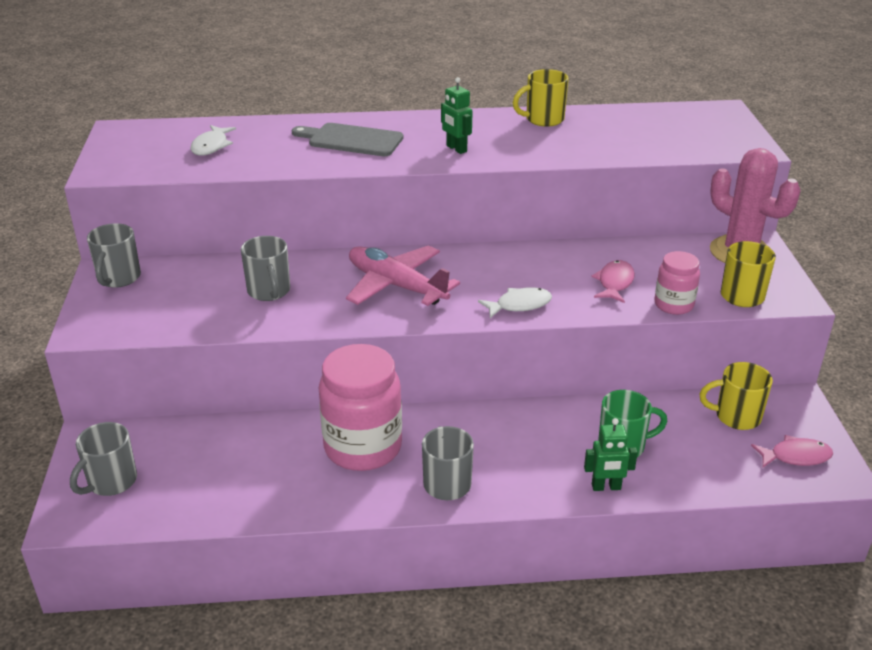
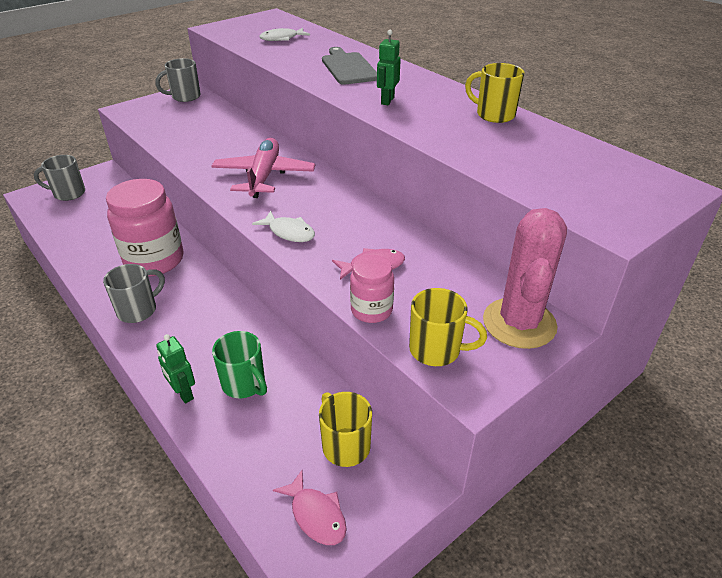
camera: 55 degrees right, 5 degrees up
grey mug [241,236,290,301] -> none

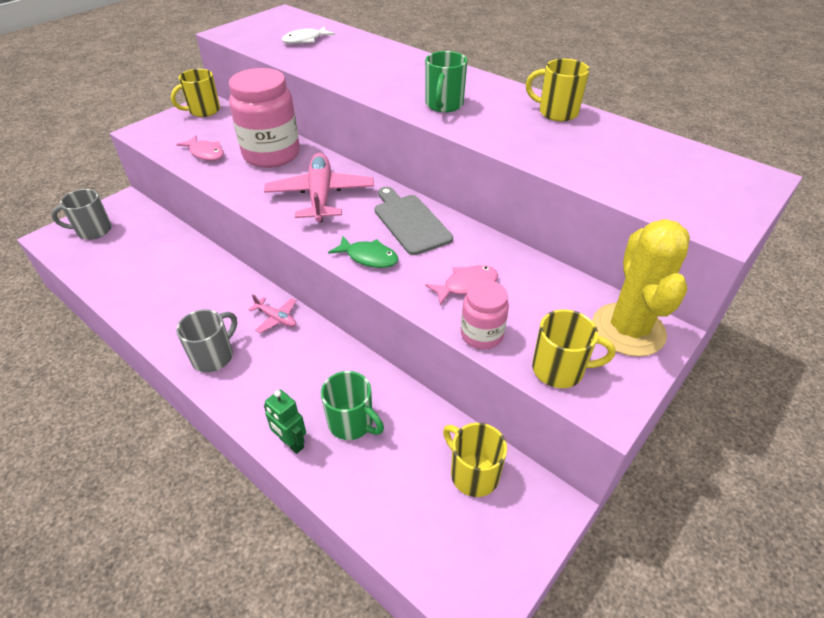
camera: 10 degrees left, 5 degrees up
pink jar [106,179,183,276] -> pink jar moved to [229,68,300,168]
grey mug [155,58,201,102] -> yellow mug [171,69,220,117]
white fish [252,211,315,242] -> green fish [328,236,398,268]
pink fish [273,470,347,545] -> pink fish moved to [176,135,224,161]
grey cutting board [322,47,377,85] -> grey cutting board moved to [375,187,453,255]
green robot [377,30,401,105] -> green mug [425,51,467,112]
pink cactus [483,208,567,349] -> yellow cactus [592,219,690,357]
none -> pink plane [249,294,297,333]

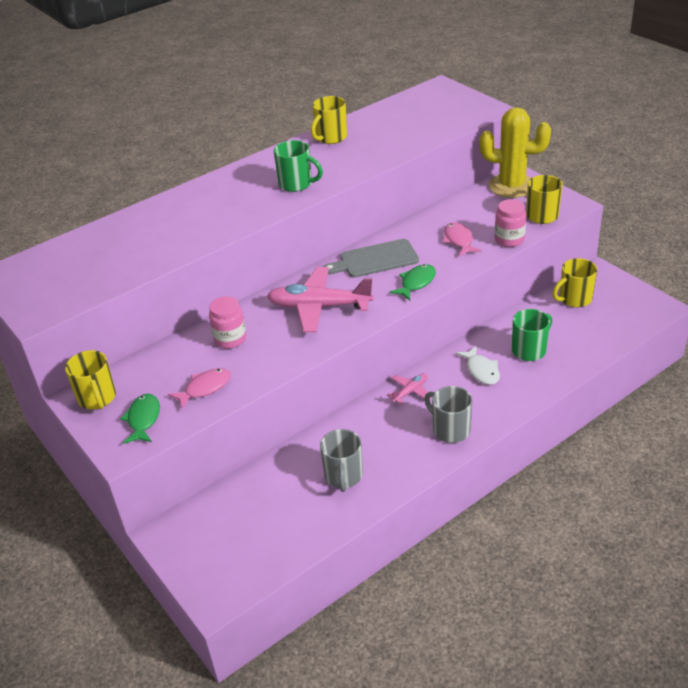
camera: 75 degrees left, 5 degrees down
grey mug [51,189,112,240] -> grey mug moved to [320,429,363,492]
pink jar [229,68,300,168] -> pink jar [209,296,246,349], size x0.53
green robot [264,390,306,454] -> none
white fish [281,27,335,44] -> white fish moved to [456,346,500,385]
none -> green fish [120,394,160,444]

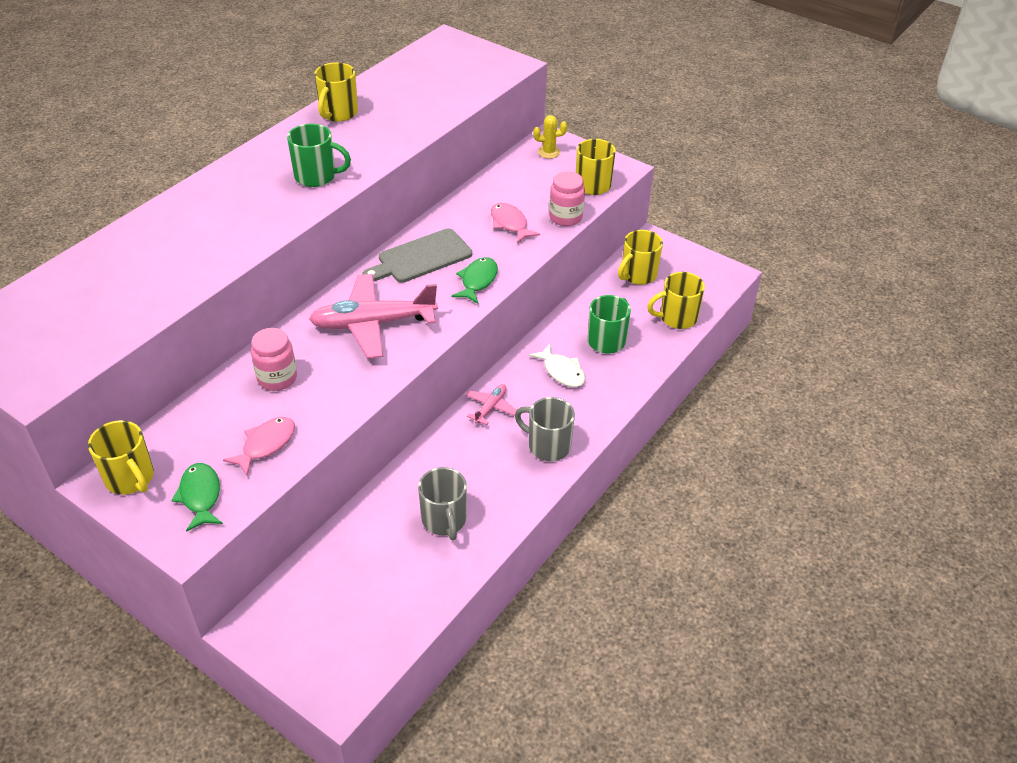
camera: 20 degrees left, 5 degrees up
yellow cactus [480,107,551,198] -> yellow cactus [533,115,567,159], size x0.43
none -> yellow mug [647,272,705,329]

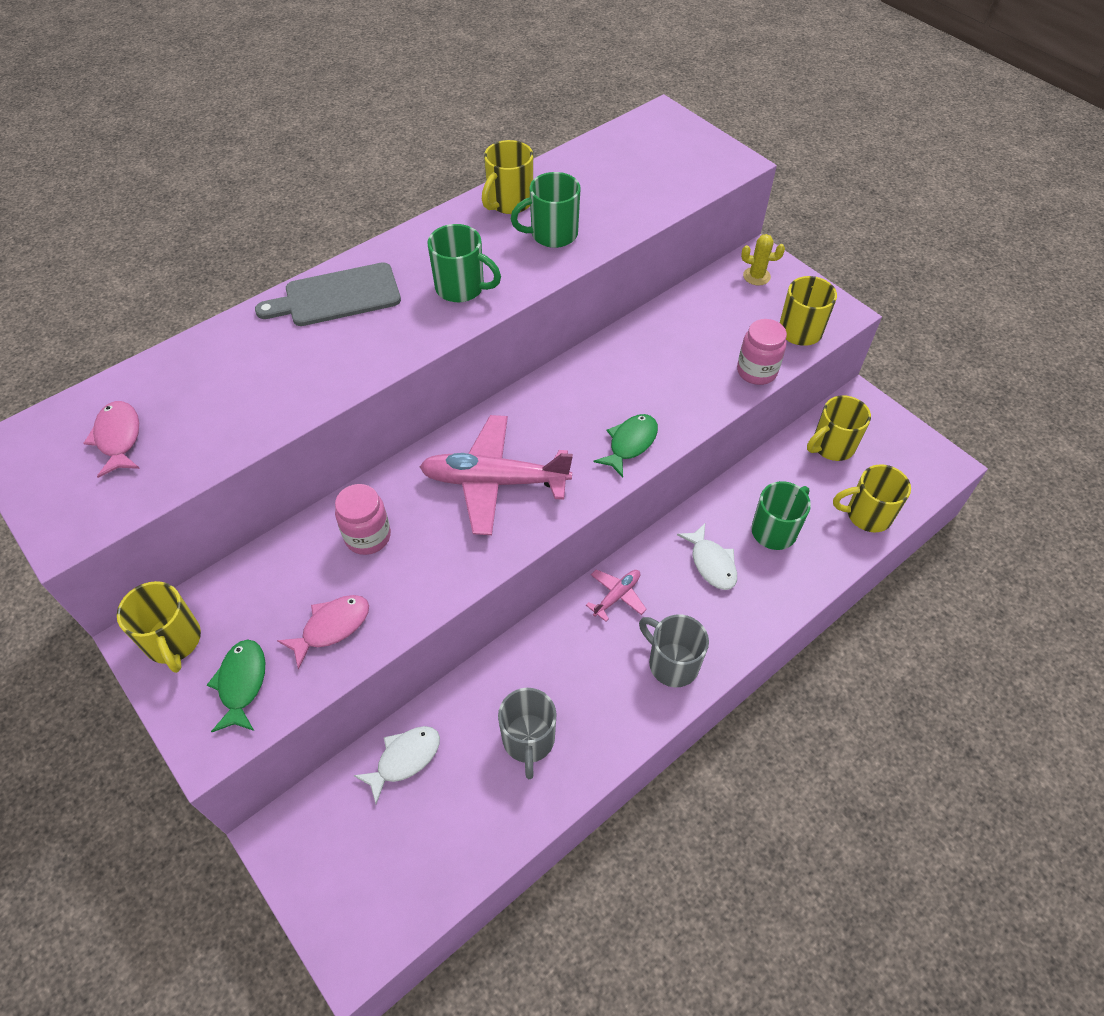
camera: 15 degrees right, 10 degrees up
grey cutting board [362,229,472,283] -> grey cutting board moved to [255,262,401,326]
pink fish [491,203,540,243] -> pink fish moved to [83,401,140,478]
none -> white fish [353,726,440,804]
none -> green mug [511,172,581,248]

